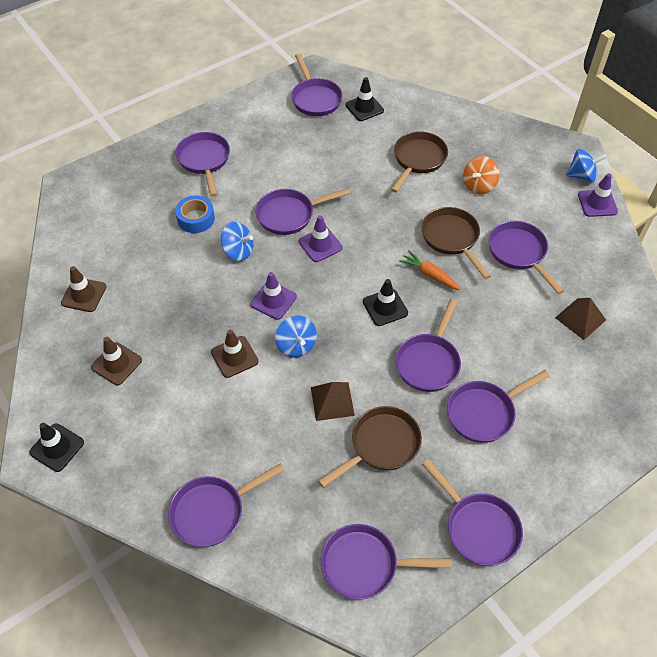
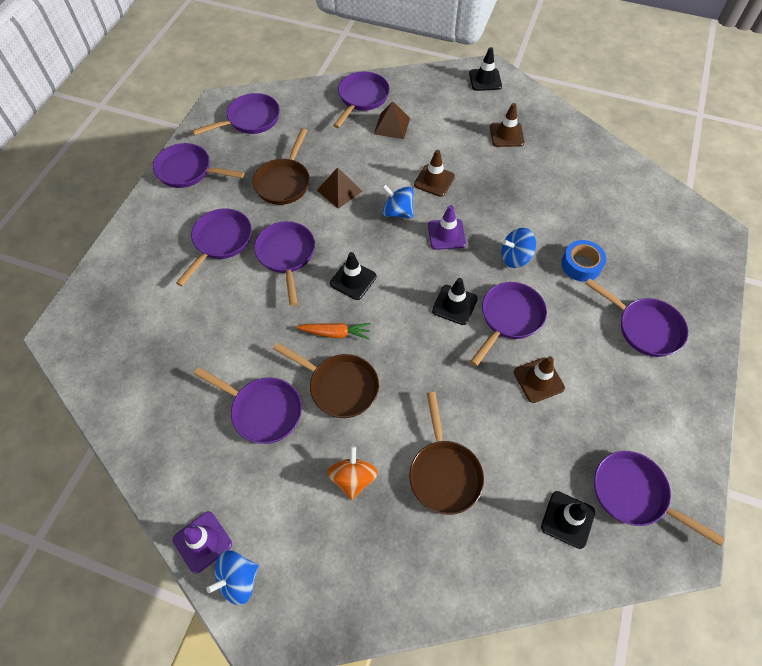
camera: 145 degrees right, 5 degrees up
brown traffic cone [61,266,106,312] -> brown traffic cone moved to [514,356,565,403]
purple traffic cone [299,215,343,262] -> black traffic cone [432,278,478,325]
brown pyramid [555,298,606,340] -> brown pyramid moved to [374,101,410,139]

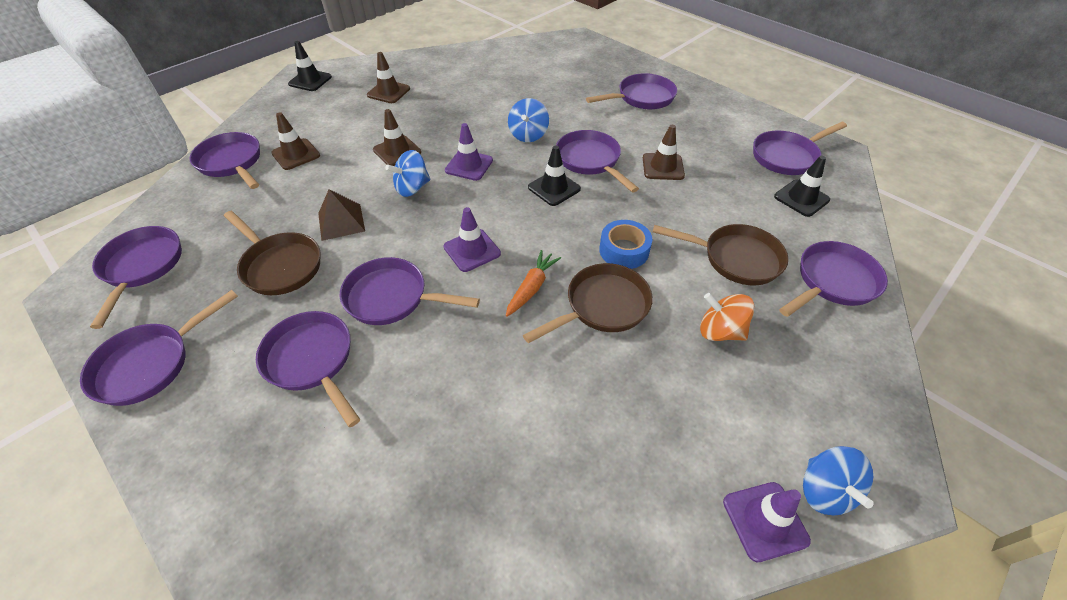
camera: 65 degrees left, 10 degrees down
purple pan [194,367,302,444] -> purple pan moved to [779,241,888,317]
black traffic cone [330,252,377,300] -> purple traffic cone [444,207,501,272]
brown pyramid [374,101,410,139] -> brown traffic cone [271,112,320,170]
blue tape [561,240,606,282] -> blue tape moved to [599,220,652,269]

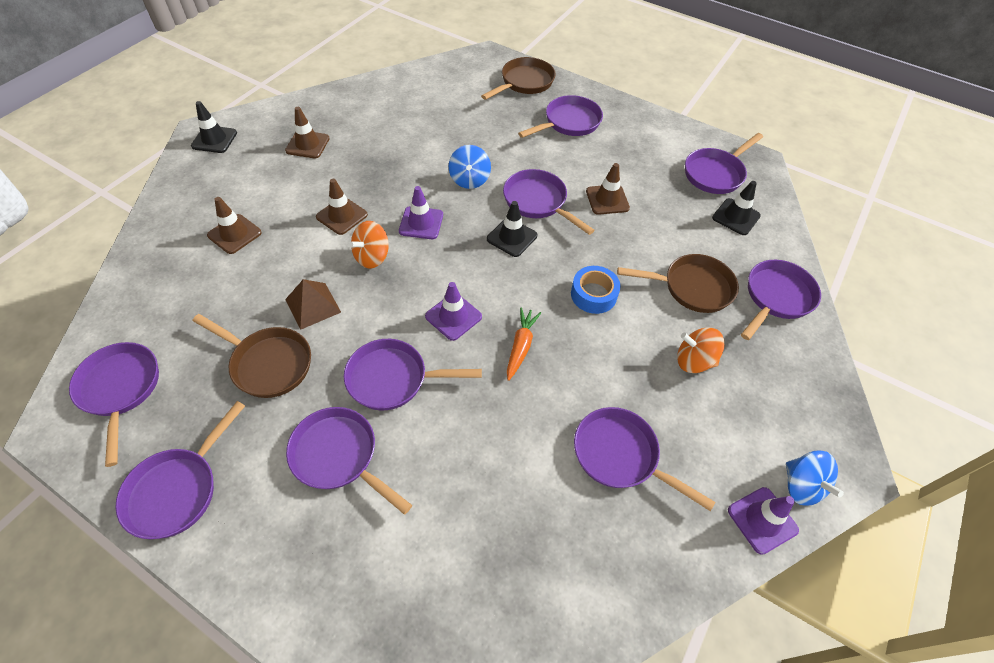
camera: 15 degrees left, 5 degrees up
purple pan [189,132,260,189] -> purple pan moved to [574,407,716,511]
blue spinning top [385,150,430,197] -> orange spinning top [349,221,389,268]
brown pan [523,263,653,343] -> brown pan moved to [481,57,556,100]

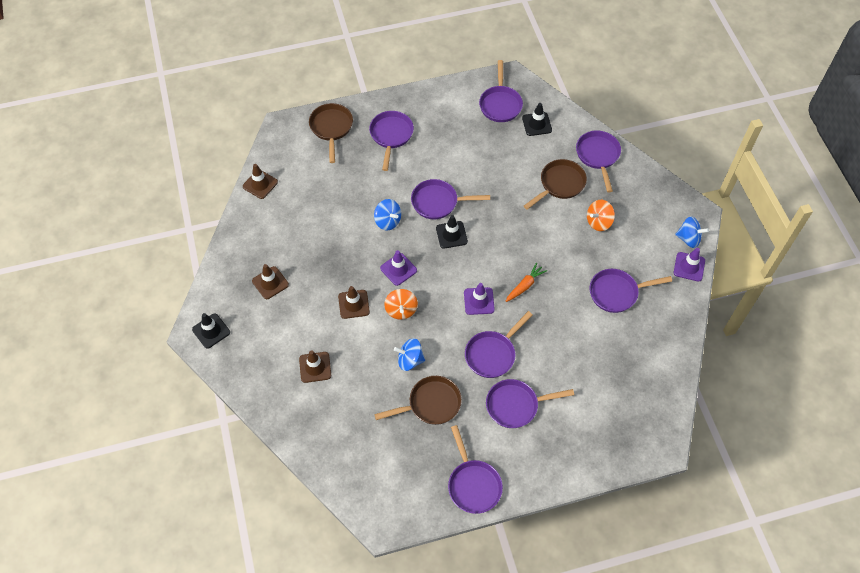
camera: 45 degrees left, 5 degrees up
purple pan [69,342,159,467] -> none
brown pyramid [285,279,341,330] -> blue spinning top [394,338,425,371]
orange carrot [507,308,541,381] -> orange carrot turned 75 degrees clockwise [505,263,547,302]
blue tape [571,266,621,314] -> none
brown traffic cone [586,163,630,215] -> brown traffic cone moved to [243,164,278,199]

